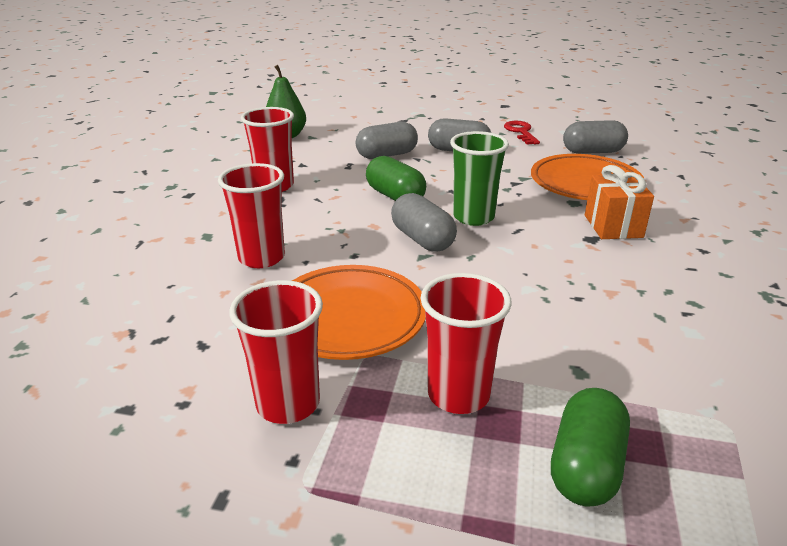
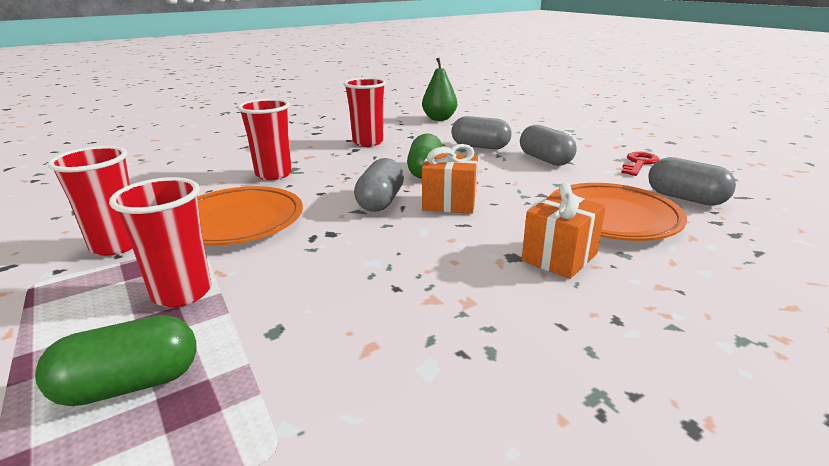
camera: 45 degrees right, 5 degrees down
green cup [450,131,509,226] -> orange gift [422,144,478,214]

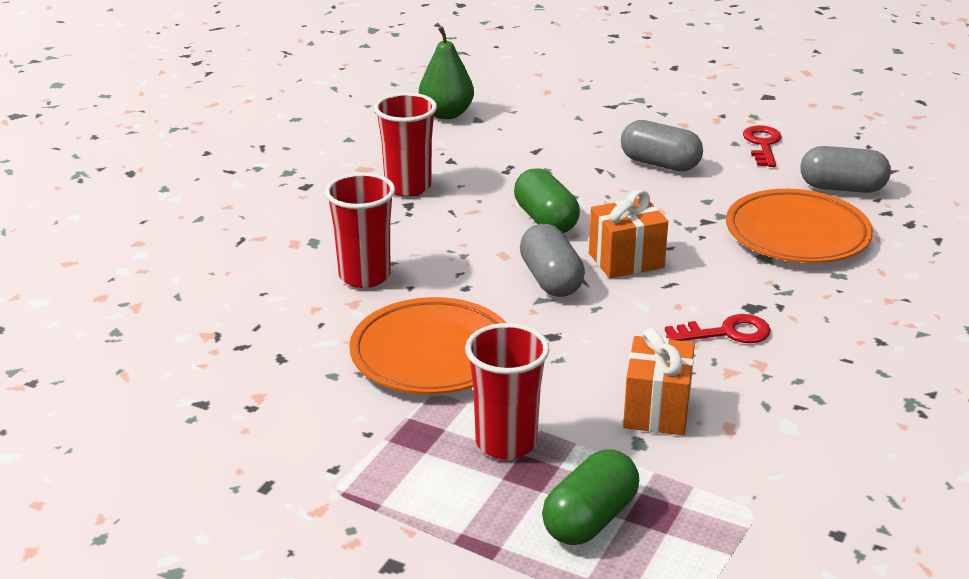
camera: 30 degrees left, 5 degrees up
red cup [48,146,133,256] -> none
grey capsule [451,116,512,149] -> none
orange gift [522,182,606,279] -> orange gift moved to [623,328,695,435]
none -> red key [665,314,771,343]

